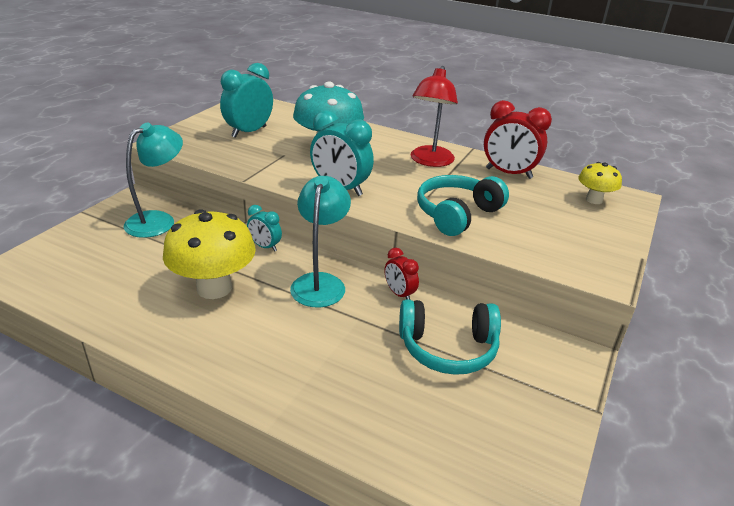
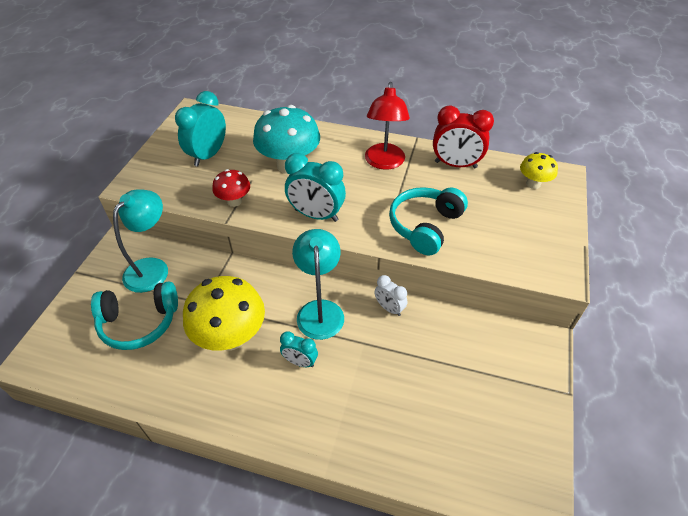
camera: 10 degrees left, 15 degrees up
turquoise clock [247,205,282,252] -> turquoise clock moved to [280,331,318,367]
red clock [385,248,419,300] -> white clock [375,275,408,316]
turquoise headphones [399,299,501,375] -> turquoise headphones moved to [91,282,178,350]
none -> red mushroom [212,169,250,207]

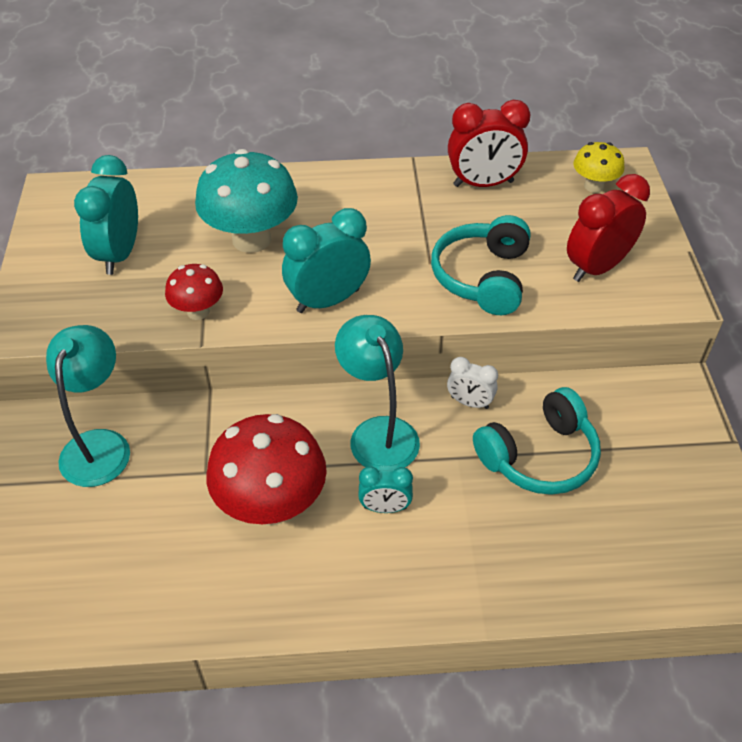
camera: 20 degrees left, 0 degrees up
turquoise headphones [91,282,178,350] -> turquoise headphones moved to [473,387,601,495]
yellow mushroom [183,276,265,351] -> red mushroom [207,414,327,525]
turquoise clock [285,153,346,222] -> turquoise clock turned 150 degrees clockwise [282,208,371,313]
red lamp [365,82,410,170] -> none
none -> red clock [567,174,650,282]

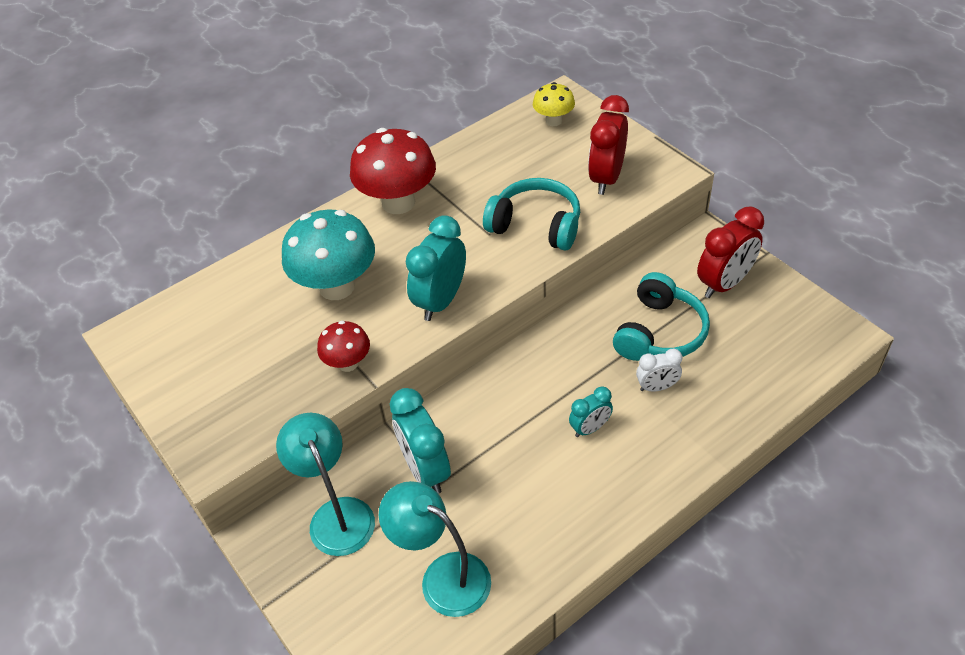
camera: 30 degrees left, 0 degrees up
turquoise clock [74,155,138,275] -> turquoise clock moved to [390,388,451,494]
red mushroom [207,414,327,525] -> red mushroom moved to [350,128,436,214]
turquoise lamp [335,315,420,471] -> turquoise lamp moved to [379,481,491,617]
turquoise headphones [431,215,530,315] -> turquoise headphones turned 135 degrees clockwise [483,178,580,251]
white clock [447,357,498,409] -> white clock moved to [636,349,682,391]
red clock [448,100,530,187] -> red clock moved to [697,206,764,298]

